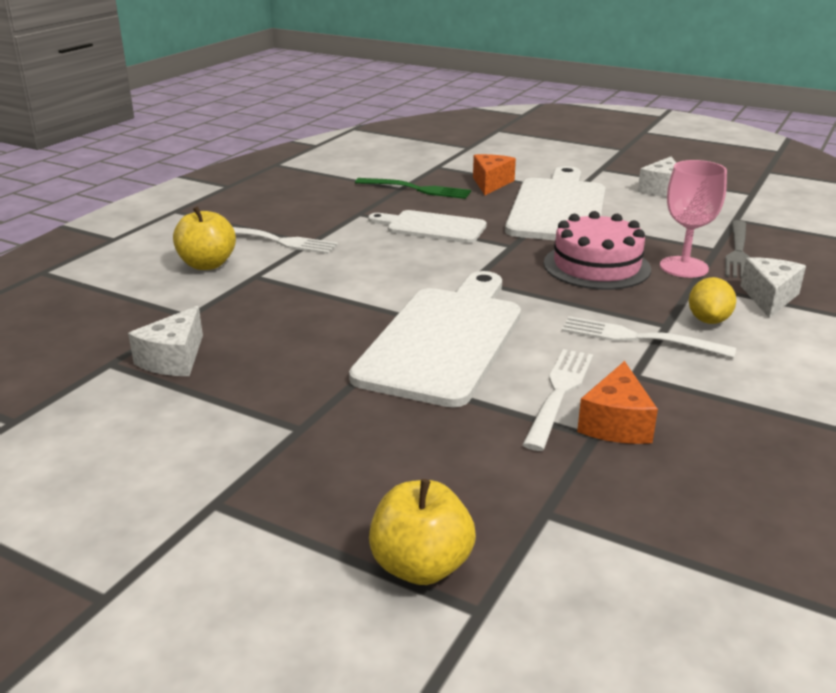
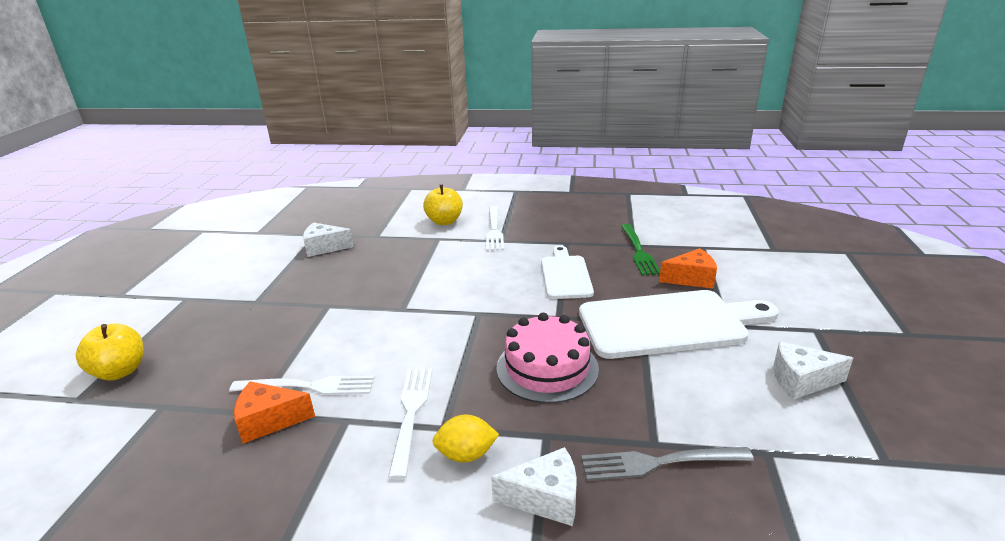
camera: 70 degrees right, 0 degrees up
white cutting board [349,271,521,408] -> none
pink goblet [660,160,727,278] -> none

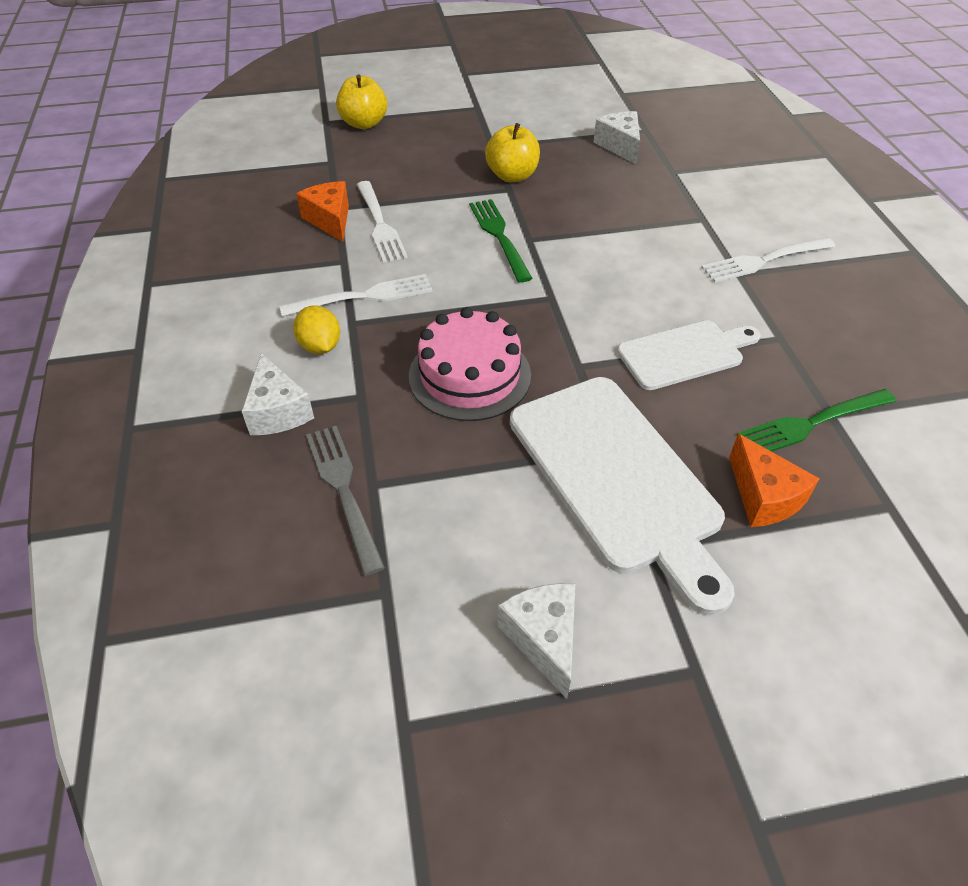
camera: 70 degrees right, 20 degrees up
yellow apple [423,185,463,225] -> yellow apple moved to [485,123,540,182]
none -> green fork [469,199,533,282]

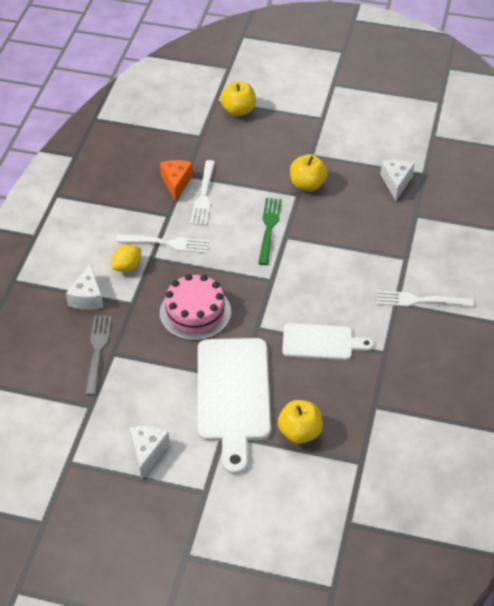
camera: 25 degrees right, 0 degrees up
yellow lemon [293,305,340,354] -> yellow lemon turned 45 degrees clockwise [112,245,141,272]
orange cheese [729,434,820,527] -> yellow apple [278,400,323,444]
green fork [737,389,896,452] -> none

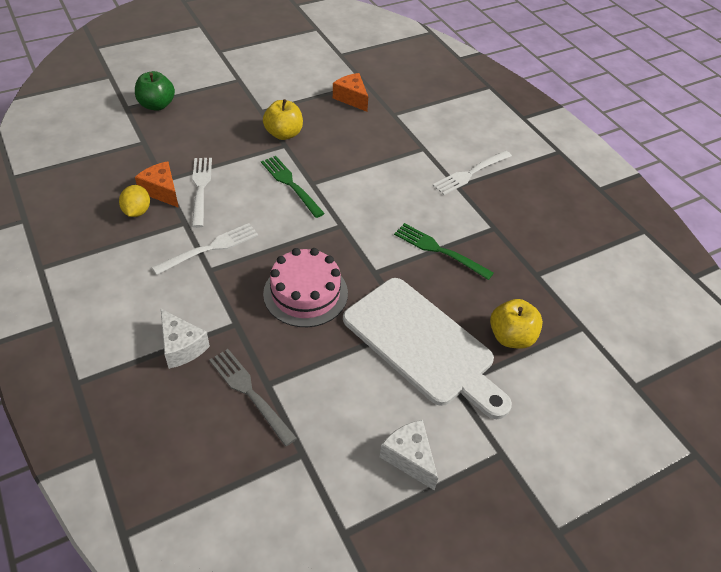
camera: 45 degrees left, 0 degrees up
yellow lemon [112,245,141,272] -> yellow lemon moved to [119,185,150,217]
white fork [190,160,215,225] -> white fork turned 150 degrees counterclockwise [192,158,212,228]
yellow apple [220,81,256,116] -> green apple [135,71,175,111]
white cutting board [282,323,374,360] -> green fork [394,223,494,280]
white cheese [380,160,415,201] -> orange cheese [333,73,368,112]

